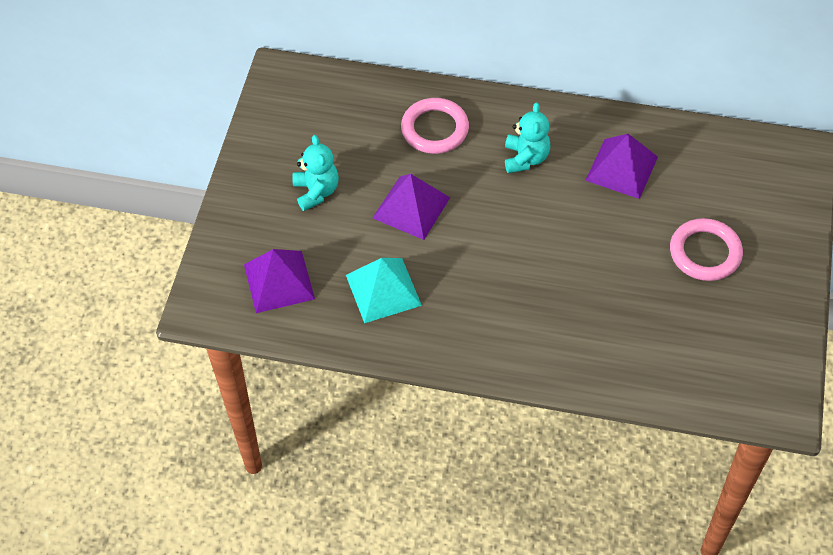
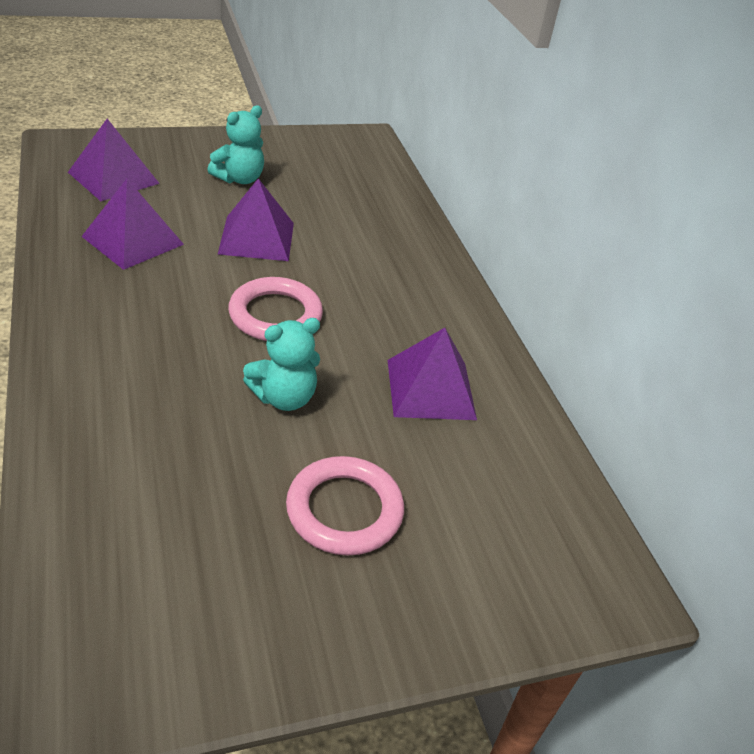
camera: 55 degrees right, 15 degrees down
turquoise pyramid [346,258,422,323] -> purple pyramid [81,179,184,270]
pink ring [401,98,469,154] -> pink ring moved to [228,277,323,341]
turquoise teddy bear [505,102,551,173] -> turquoise teddy bear moved to [243,318,320,411]

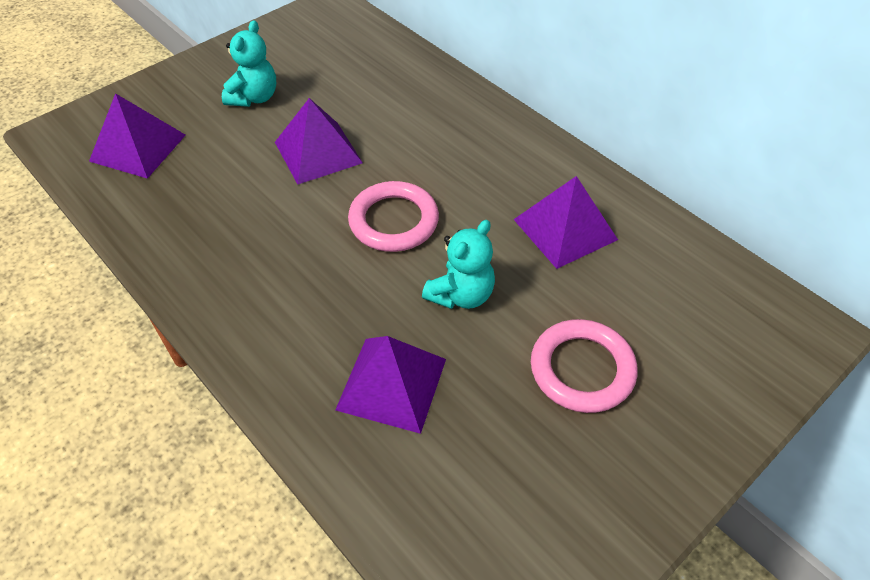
camera: 20 degrees left, 10 degrees up
purple pyramid [81,179,184,270] -> purple pyramid moved to [335,336,446,434]

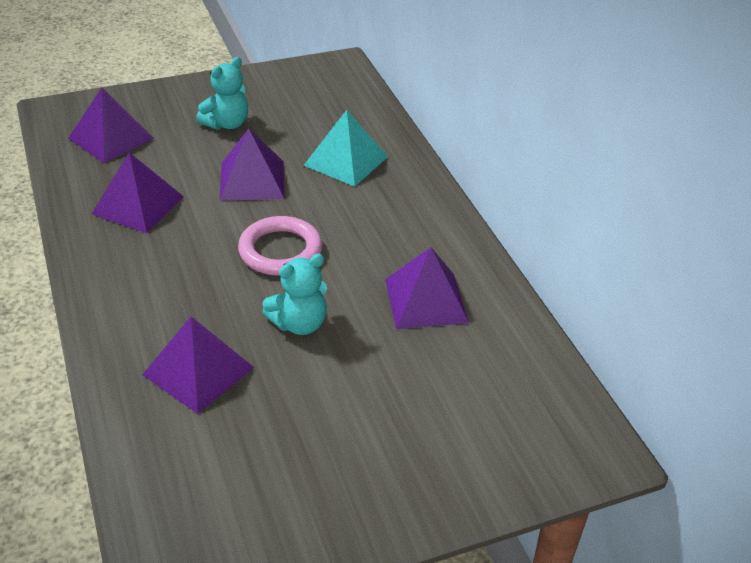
camera: 20 degrees right, 10 degrees down
pink ring [531,319,638,413] -> none
none -> purple pyramid [92,152,184,233]
none -> turquoise pyramid [303,110,388,187]

